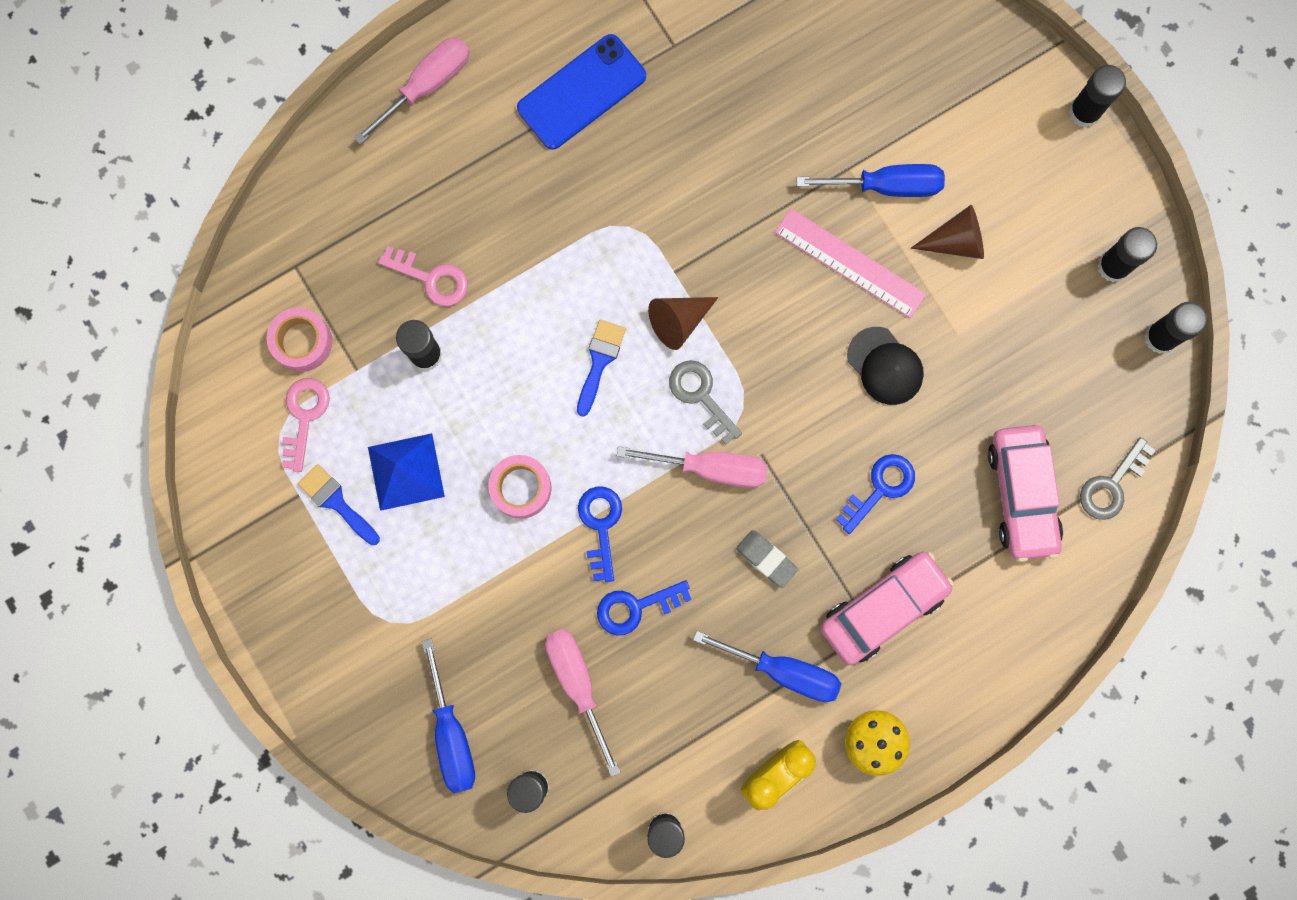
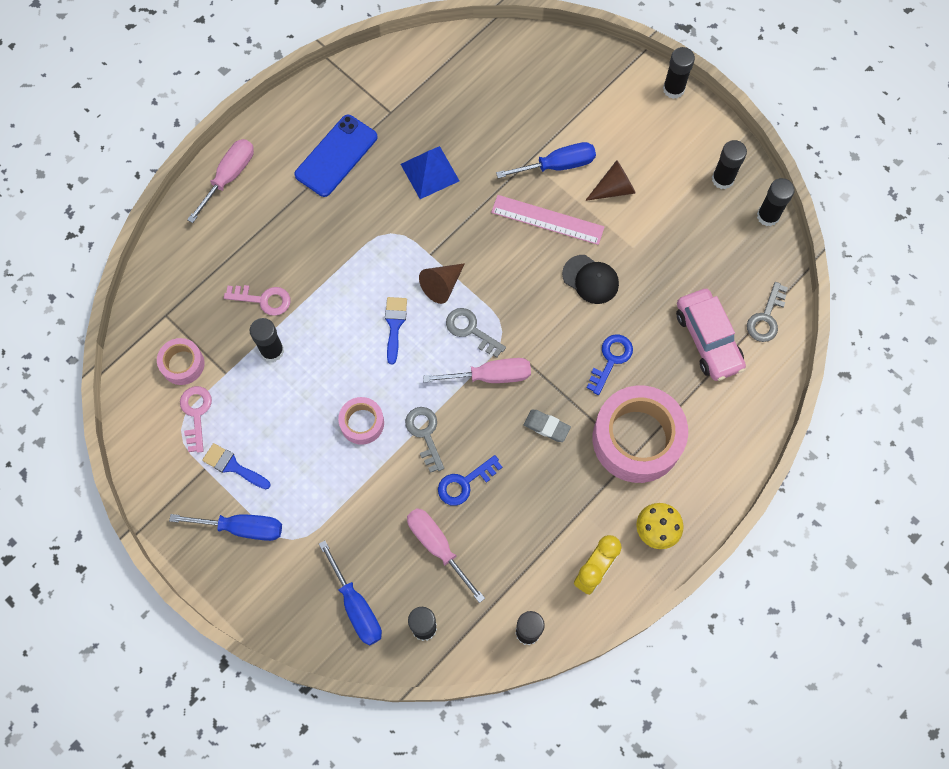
camera: 15 degrees left, 10 degrees down
blue pyramid [368,433,445,511] -> blue pyramid moved to [401,146,459,199]
blue key [578,486,622,582] -> grey key [405,407,444,473]
blue screwdriver [693,631,841,702] -> blue screwdriver moved to [169,514,282,541]
pink car [821,551,954,665] -> pink tape [593,385,688,483]

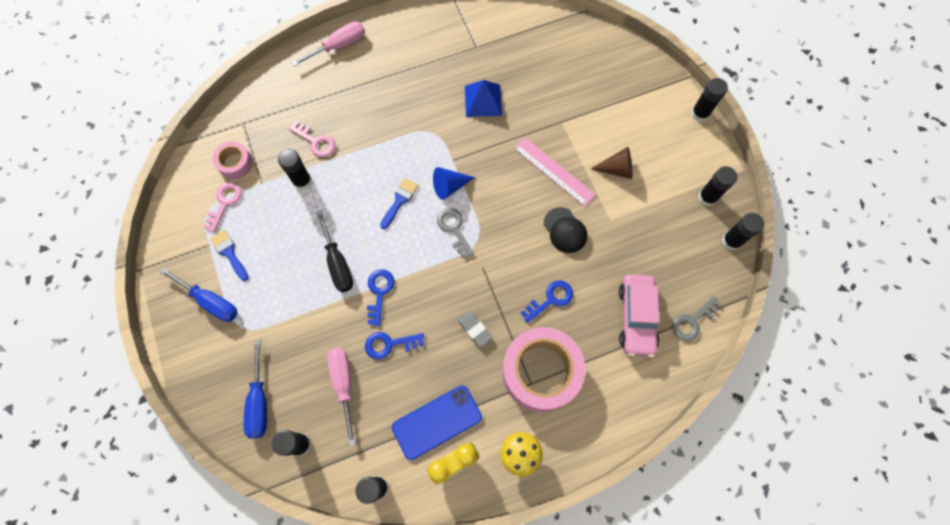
camera: 25 degrees right, 0 degrees up
blue phone [294,115,378,197] -> blue phone moved to [392,385,482,460]
pink tape [338,397,384,445] -> black screwdriver [316,210,353,292]
grey key [405,407,444,473] -> blue key [367,269,395,326]
brown cone [419,263,465,304] -> blue cone [433,167,475,200]
pink screwdriver [423,358,531,383] -> none
blue screwdriver [496,142,596,178] -> none

